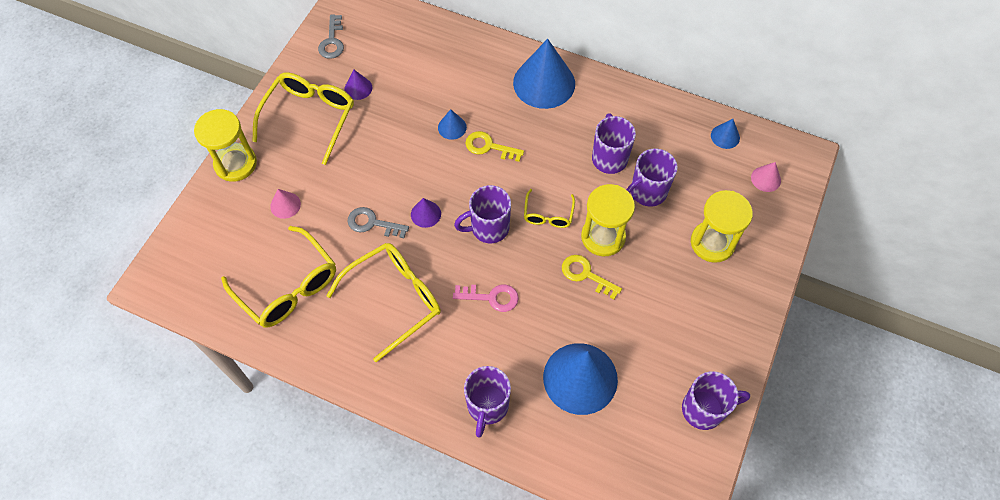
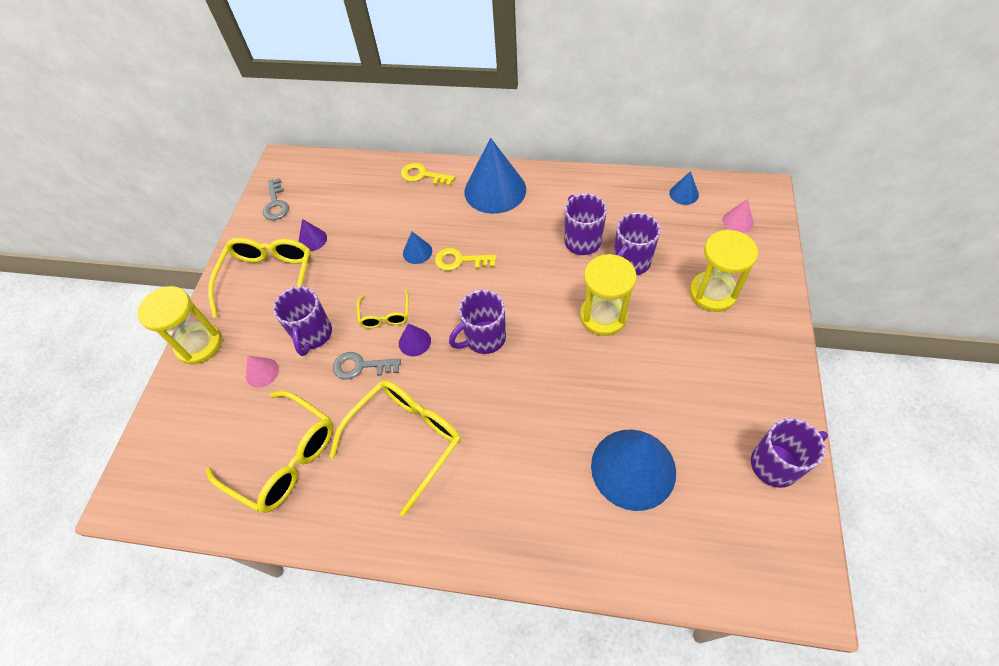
camera: 10 degrees left, 5 degrees down
pink key [453,284,519,312] -> none
purple mug [464,366,511,438] -> purple mug moved to [273,286,332,356]
yellow glasses [524,189,575,228] -> yellow glasses moved to [357,289,408,328]
yellow key [562,255,622,299] -> yellow key moved to [401,163,455,186]

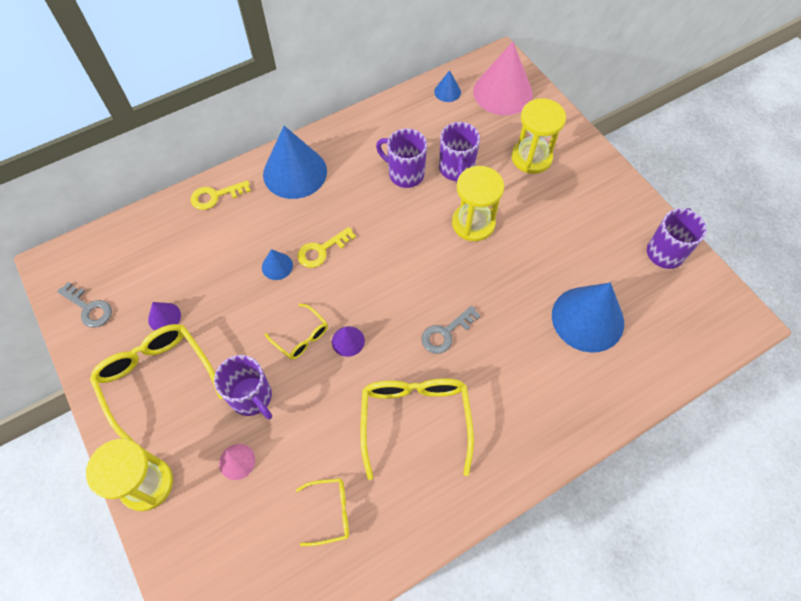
camera: 45 degrees left, 5 degrees up
yellow glasses [206,391,333,513] -> yellow glasses [296,478,349,546], size x0.53
grey key [333,352,401,379] -> grey key moved to [421,306,480,354]
purple mug [449,290,506,354] -> none
pink cone [723,199,754,233] -> pink cone [473,42,533,115], size x2.22

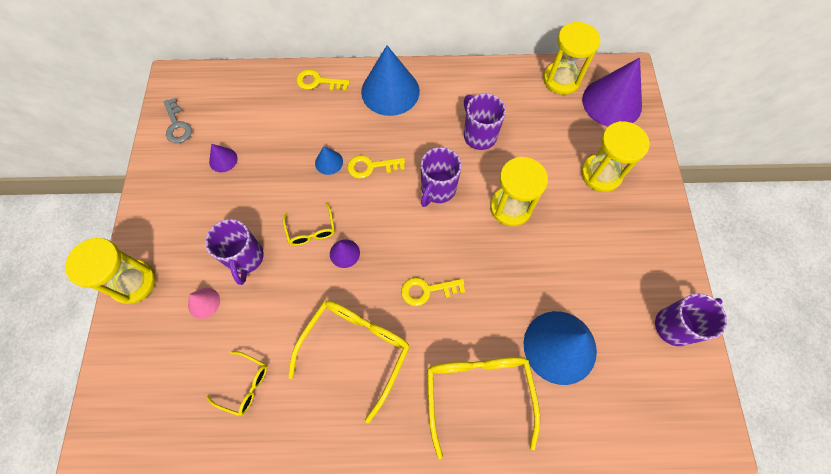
camera: 30 degrees right, 5 degrees up
yellow glasses [90,324,222,442] -> yellow glasses moved to [427,357,540,459]
grey key [421,306,480,354] -> yellow key [401,277,465,306]
blue cone [434,70,461,102] -> yellow hourglass [543,22,601,95]
purple mug [439,122,480,184] -> purple mug moved to [421,147,462,207]
pink cone [473,42,533,115] -> purple cone [582,57,642,127]

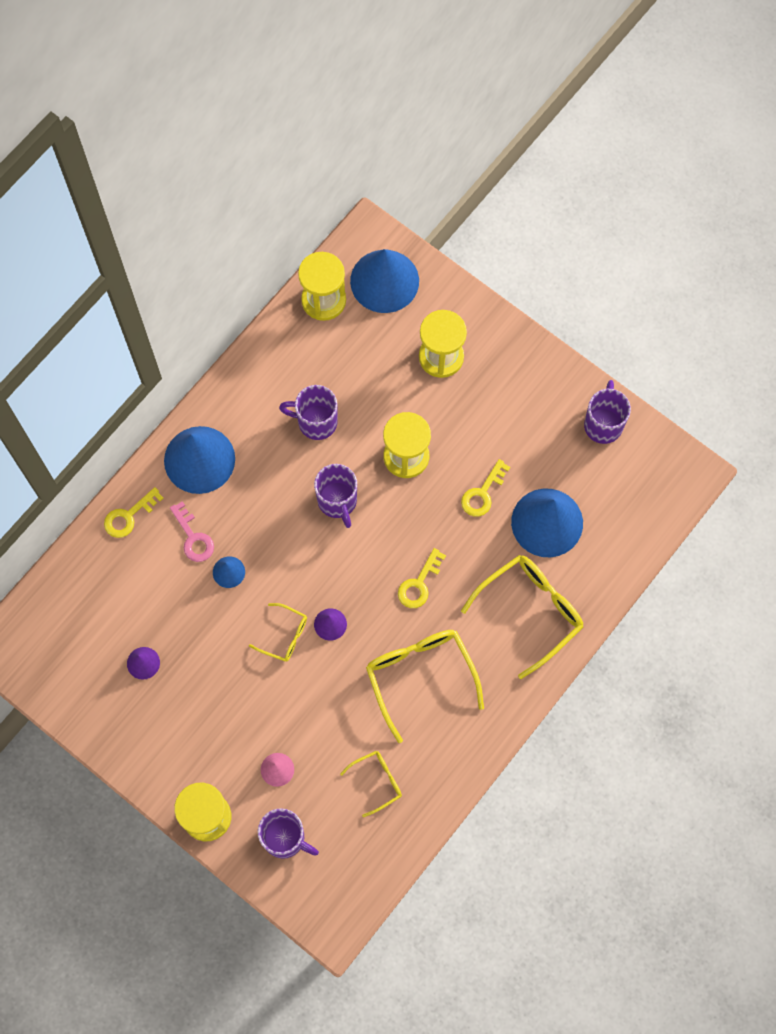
camera: 50 degrees left, 5 degrees up
grey key [163,98,192,143] -> none
purple mug [205,219,264,285] -> purple mug moved to [258,808,319,859]
yellow key [347,155,405,179] -> yellow key moved to [461,459,510,517]
yellow glasses [427,357,540,459] -> yellow glasses turned 105 degrees clockwise [461,555,583,679]
purple cone [582,57,642,127] -> blue cone [350,249,419,313]
none -> pink key [170,501,214,562]

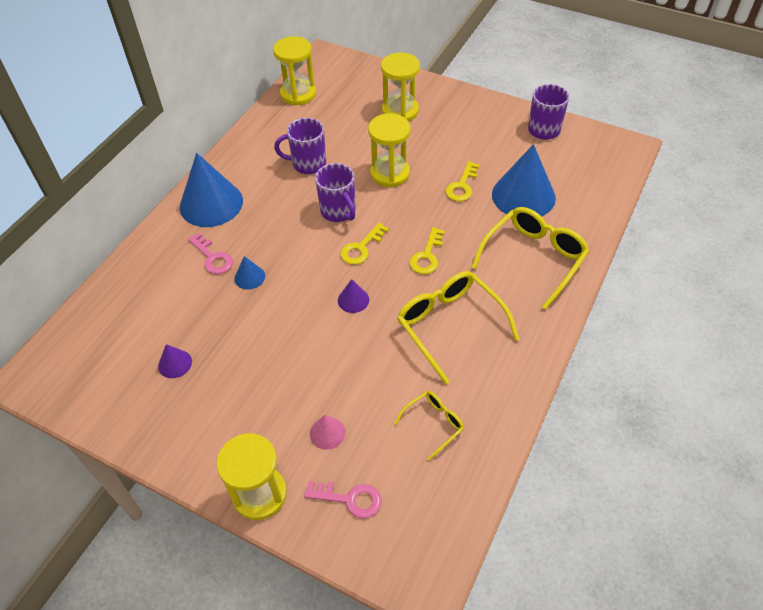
camera: 10 degrees left, 20 degrees down
yellow key [104,487,163,538] -> yellow key moved to [340,223,389,265]
yellow glasses [249,603,307,662] -> none
purple mug [258,808,319,859] -> pink key [304,481,382,519]
blue cone [350,249,419,313] -> none

